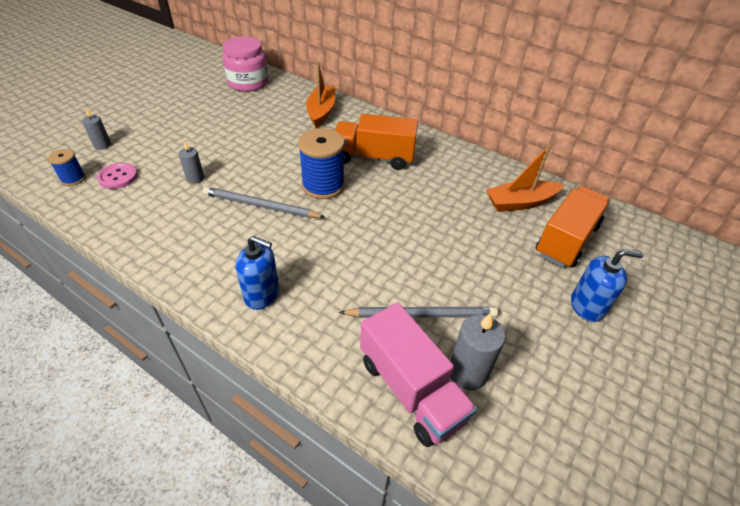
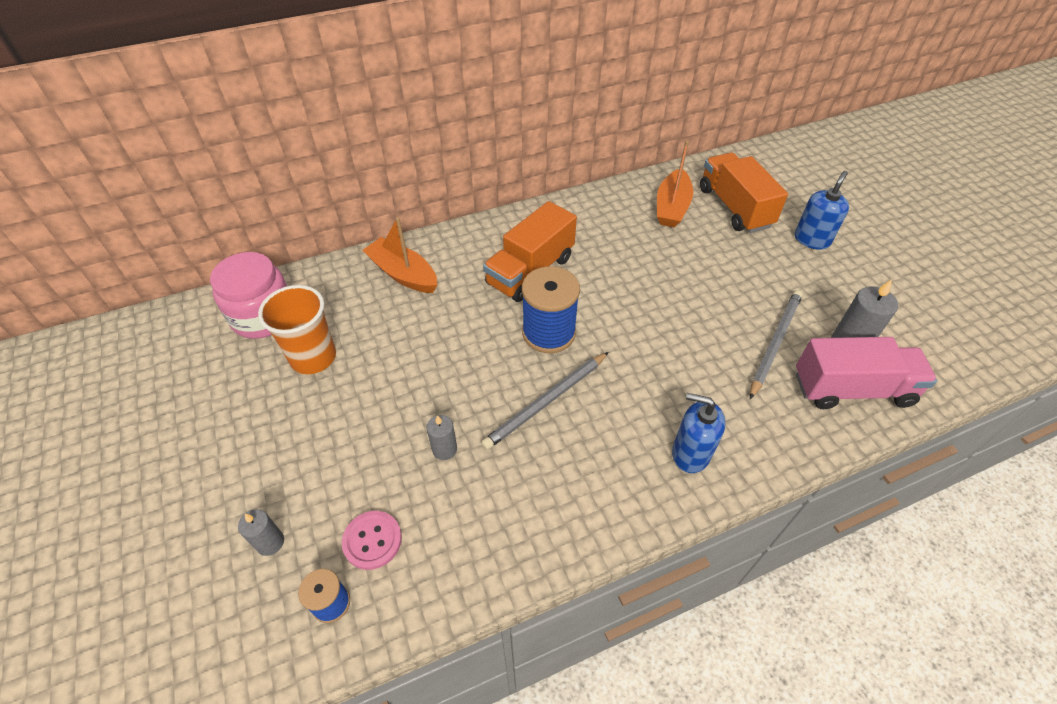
camera: 55 degrees left, 5 degrees up
blue soap dispenser [235,236,279,310] -> blue soap dispenser turned 120 degrees counterclockwise [672,393,726,473]
none -> orange cup [258,285,336,374]

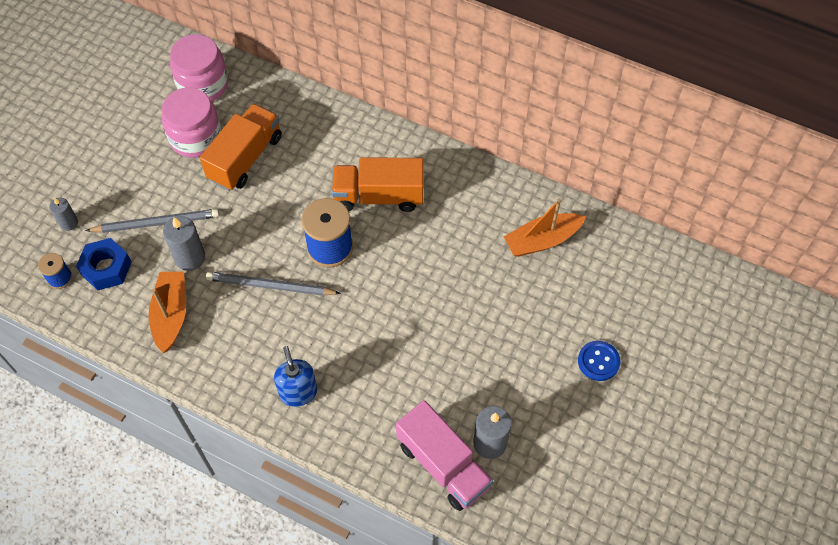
camera: 50 degrees right, 10 degrees up
orange cup [258,285,336,374] -> pink jar [162,88,222,158]
pink button [342,511,402,570] -> blue nut [76,238,131,290]
orange boat [363,217,437,293] -> orange boat moved to [149,272,186,353]
grey candle [427,415,457,460] -> grey candle [163,216,205,271], size x1.63
orange truck [700,152,788,233] -> orange truck moved to [200,103,282,191]
grey pencil [750,290,803,399] -> grey pencil moved to [85,209,219,233]
blue soap dispenser [795,171,849,250] -> blue button [578,341,620,381]

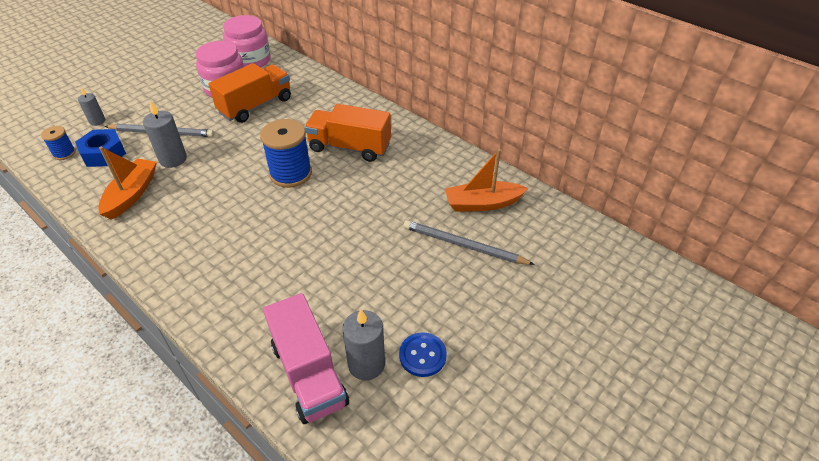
camera: 15 degrees right, 15 degrees down
grey pencil [206,272,341,296] -> grey pencil moved to [404,220,535,265]
blue soap dispenser [274,346,317,407] -> none
blue button [578,341,620,381] -> blue button moved to [399,332,447,377]

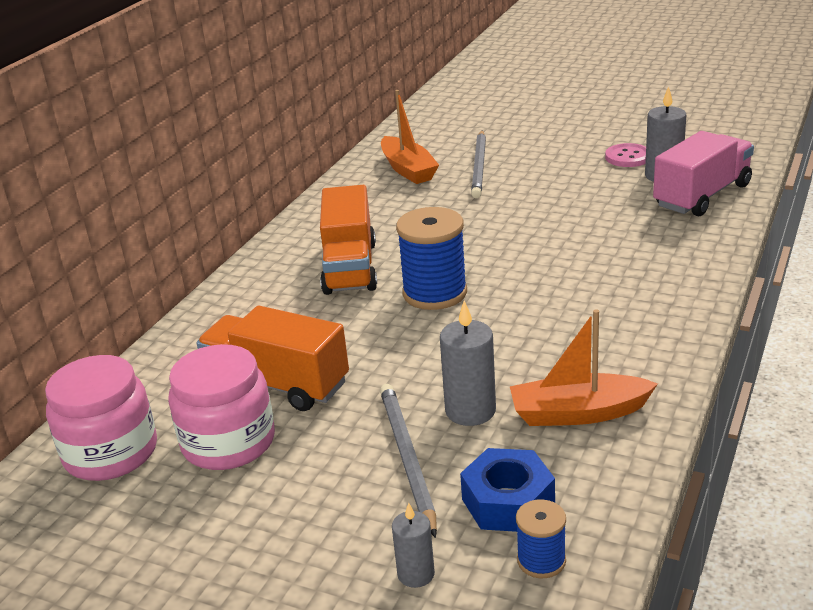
camera: 105 degrees left, 15 degrees down
blue button [399,332,447,377] -> pink button [605,143,646,167]

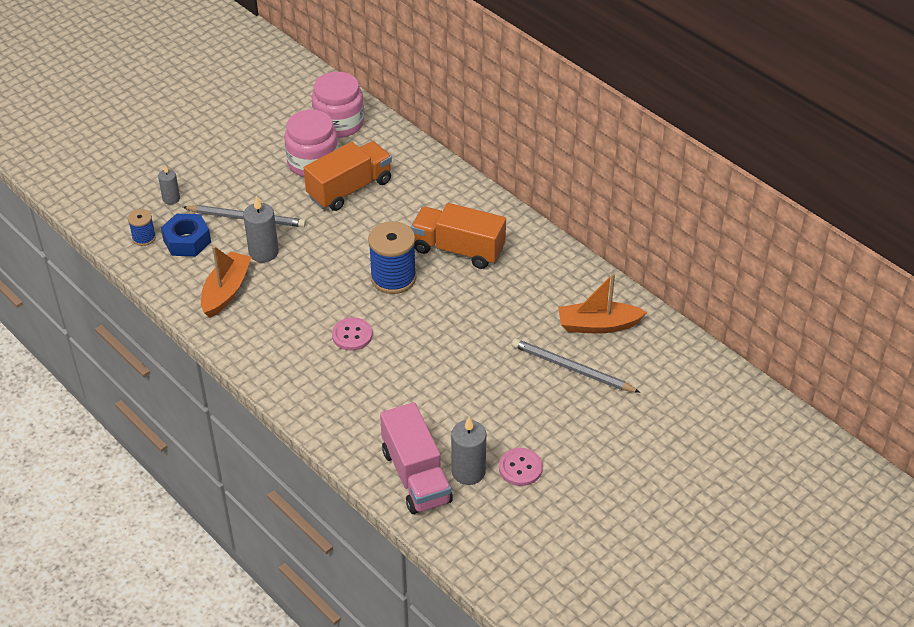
camera: 110 degrees right, 15 degrees up
none -> pink button [332,317,372,351]

